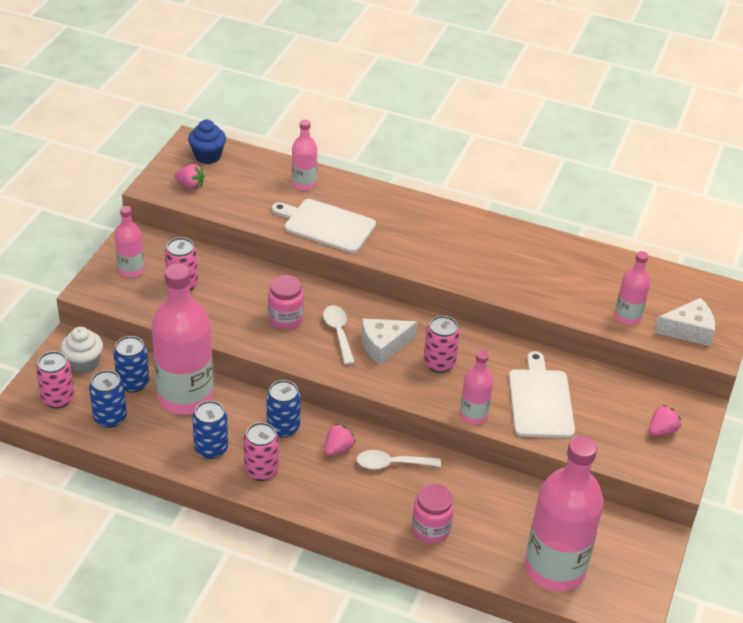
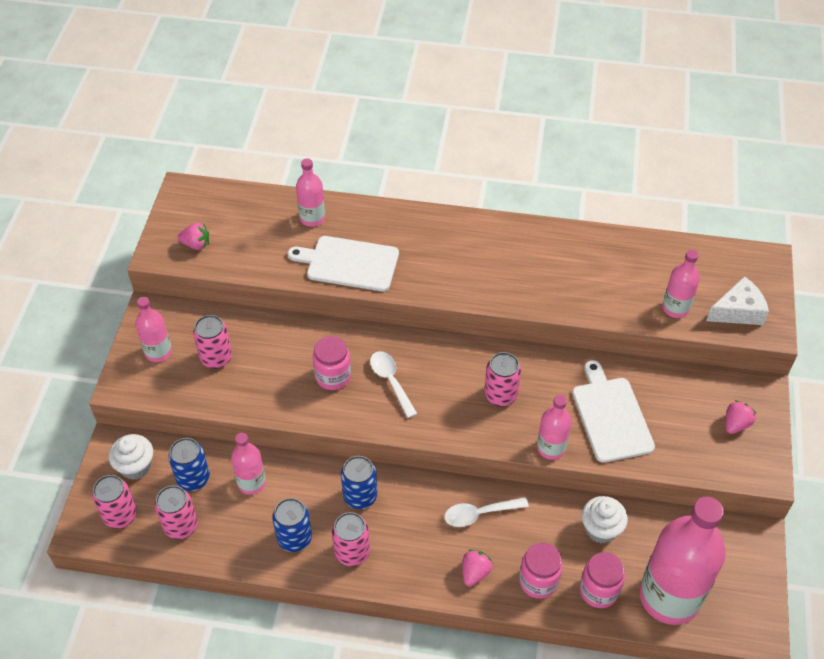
camera: 10 degrees left, 10 degrees up
blue can [89,370,127,428] -> pink can [155,485,198,539]
pink bottle [152,263,214,415] -> pink bottle [231,433,266,495], size x0.49
blue cupcake [188,120,226,164] -> none
pink strawberry [324,424,355,456] -> pink strawberry moved to [462,549,493,586]
white cheese [362,319,418,365] -> none
none -> pink jar [580,552,625,608]
none -> white cupcake [582,496,628,543]

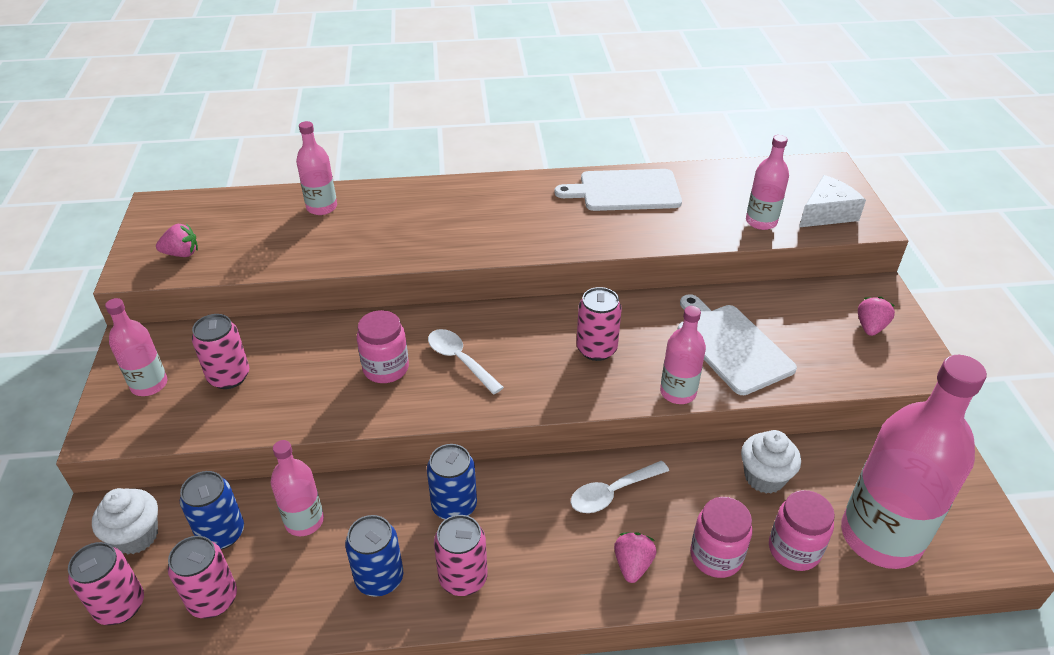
camera: 15 degrees left, 10 degrees down
white cutting board [288,236,399,291] -> white cutting board moved to [554,169,682,211]

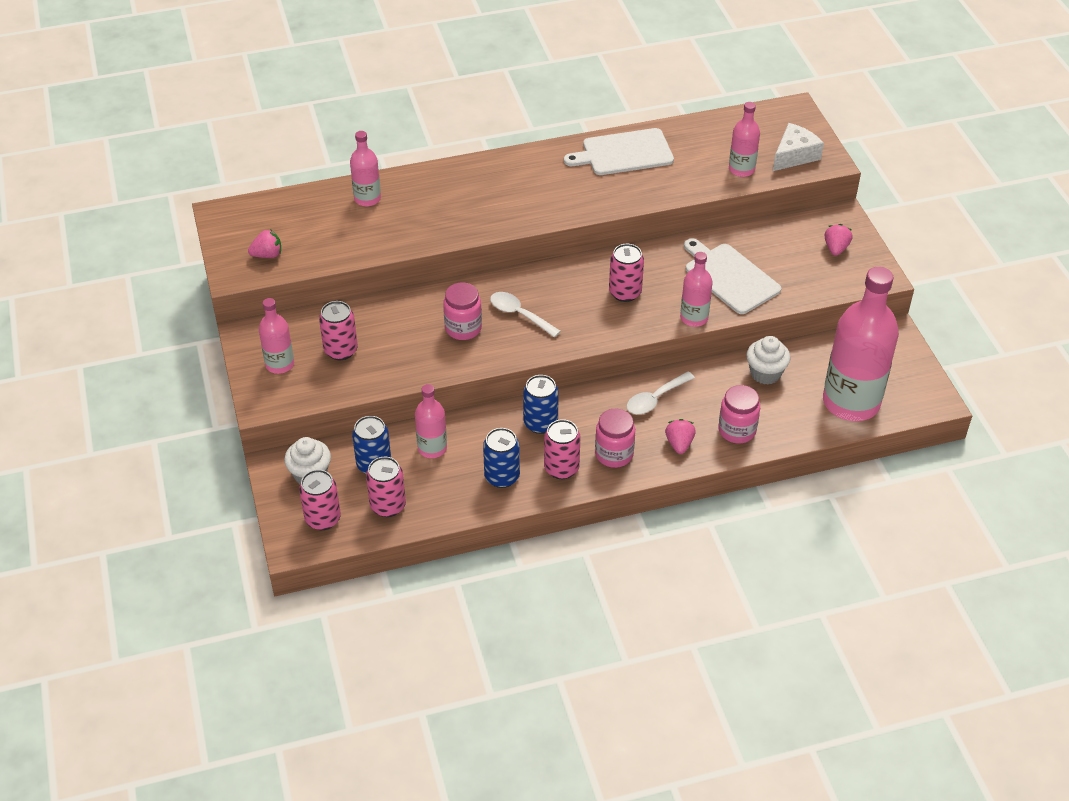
camera: 10 degrees left, 5 degrees up
pink jar [769,490,835,571] -> pink jar moved to [595,409,635,468]

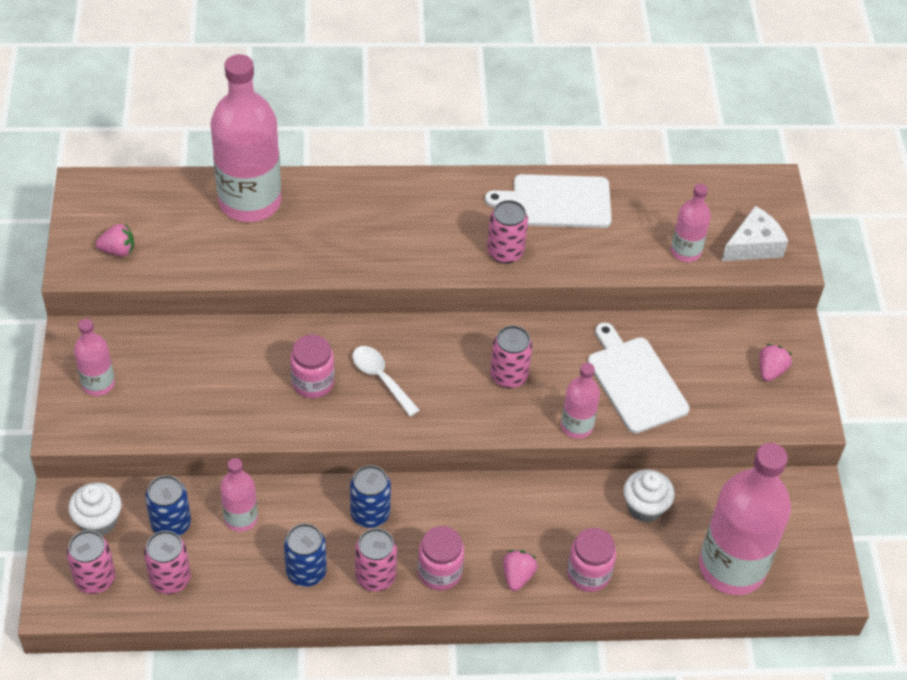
camera: 10 degrees right, 5 degrees up
pink can [319,301,358,360] -> pink can moved to [487,200,528,264]
pink bottle [350,131,381,206] -> pink bottle [210,54,281,222], size x2.02
white spoon [627,372,695,414] -> none

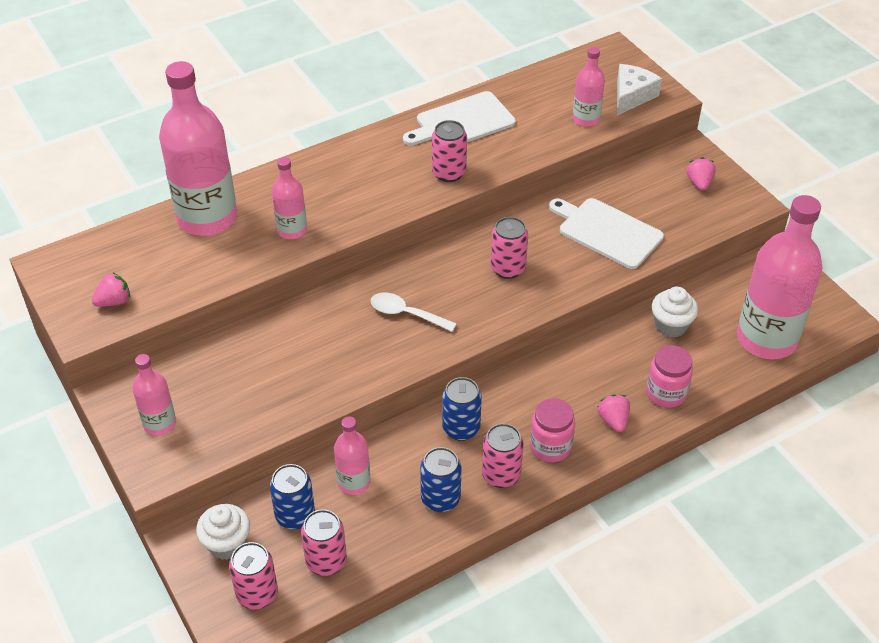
camera: 25 degrees left, 5 degrees down
pink jar [290,335,334,398] -> none
pink bottle [561,363,600,439] -> pink bottle moved to [272,157,307,239]

